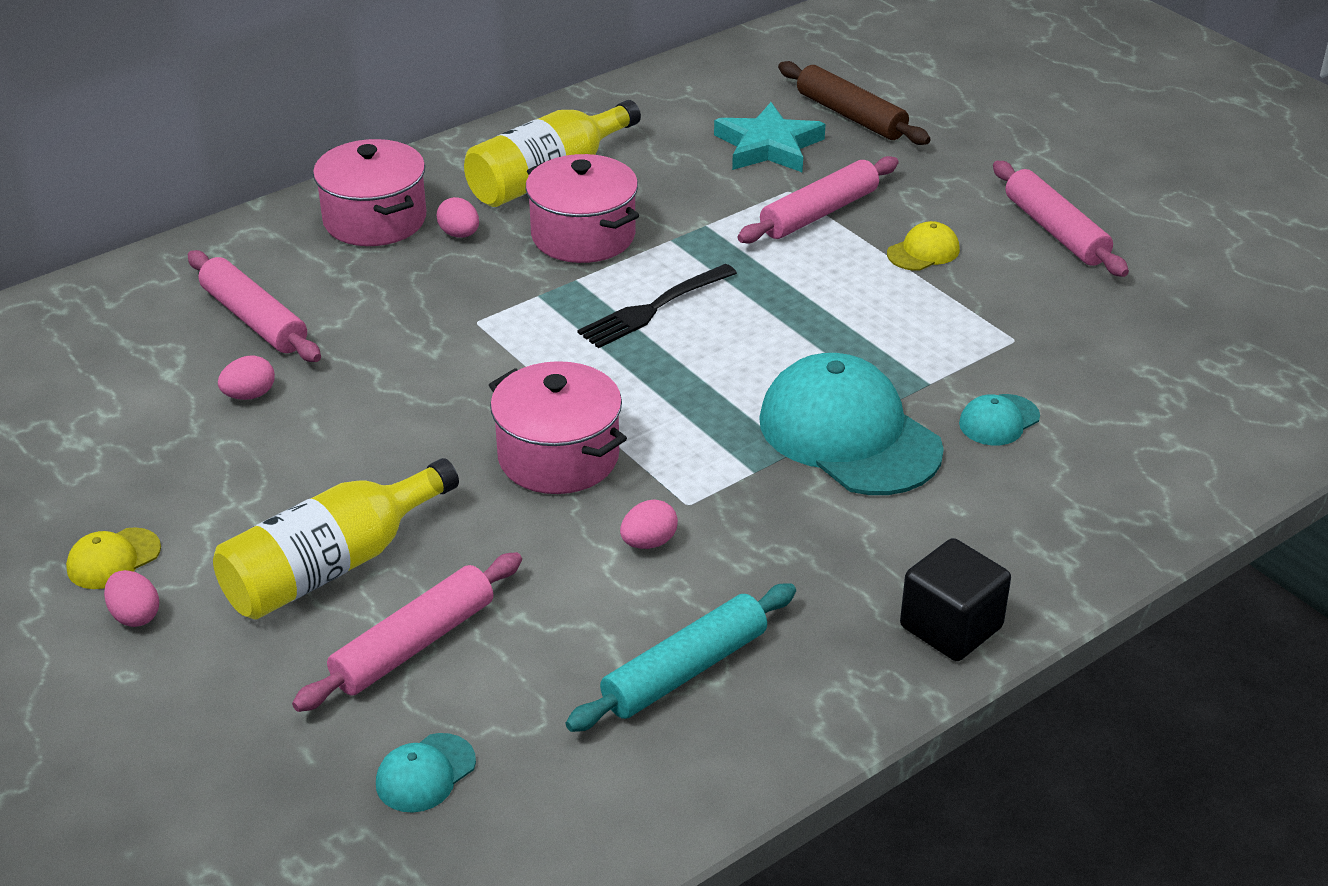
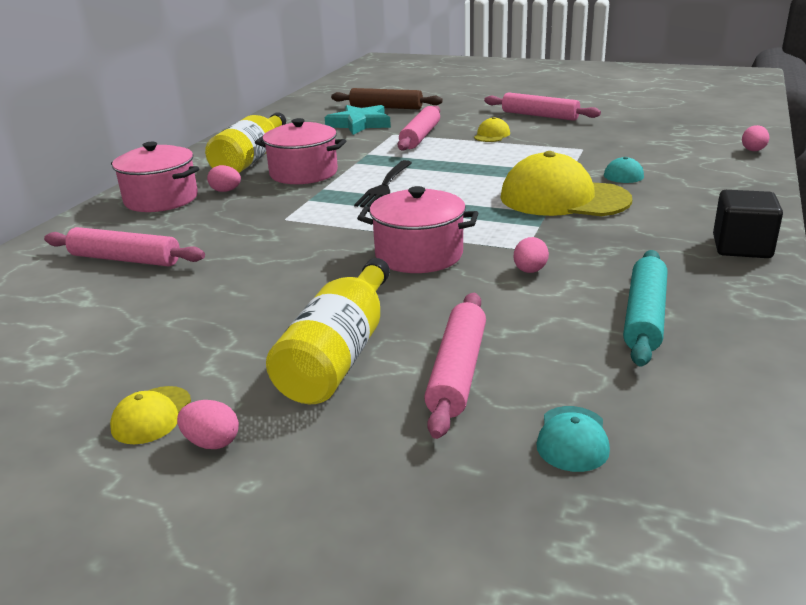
camera: 30 degrees left, 10 degrees down
pink egg [218,356,275,400] -> pink egg moved to [742,125,769,151]
turquoise cap [759,353,944,495] -> yellow cap [500,151,632,216]

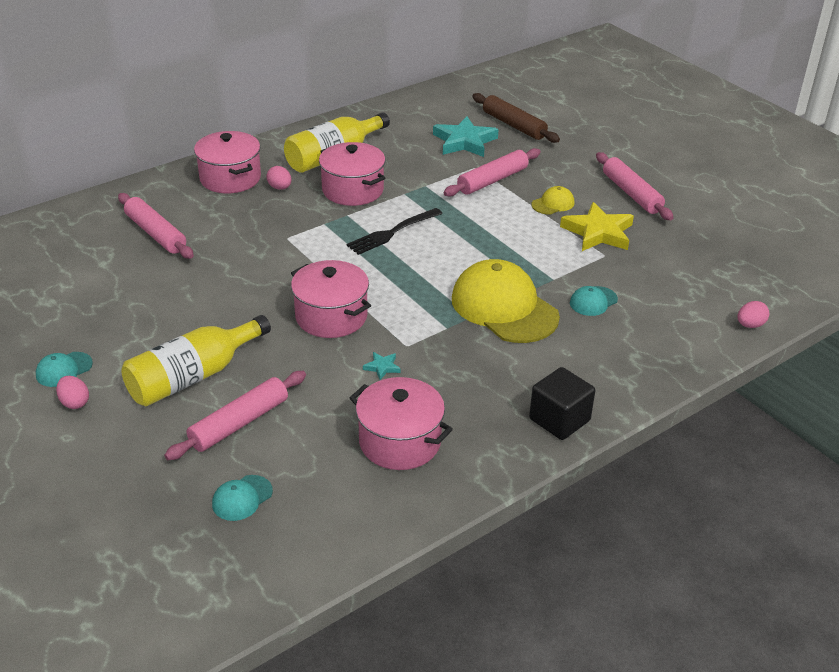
camera: 30 degrees right, 10 degrees up
yellow cap [110,386,191,444] -> turquoise cap [36,352,93,387]
pink egg [514,237,549,273] -> turquoise star [363,352,401,380]
turquoise rolling pin [623,250,667,366] -> pink pot [350,377,453,470]
none -> yellow star [560,202,634,251]

